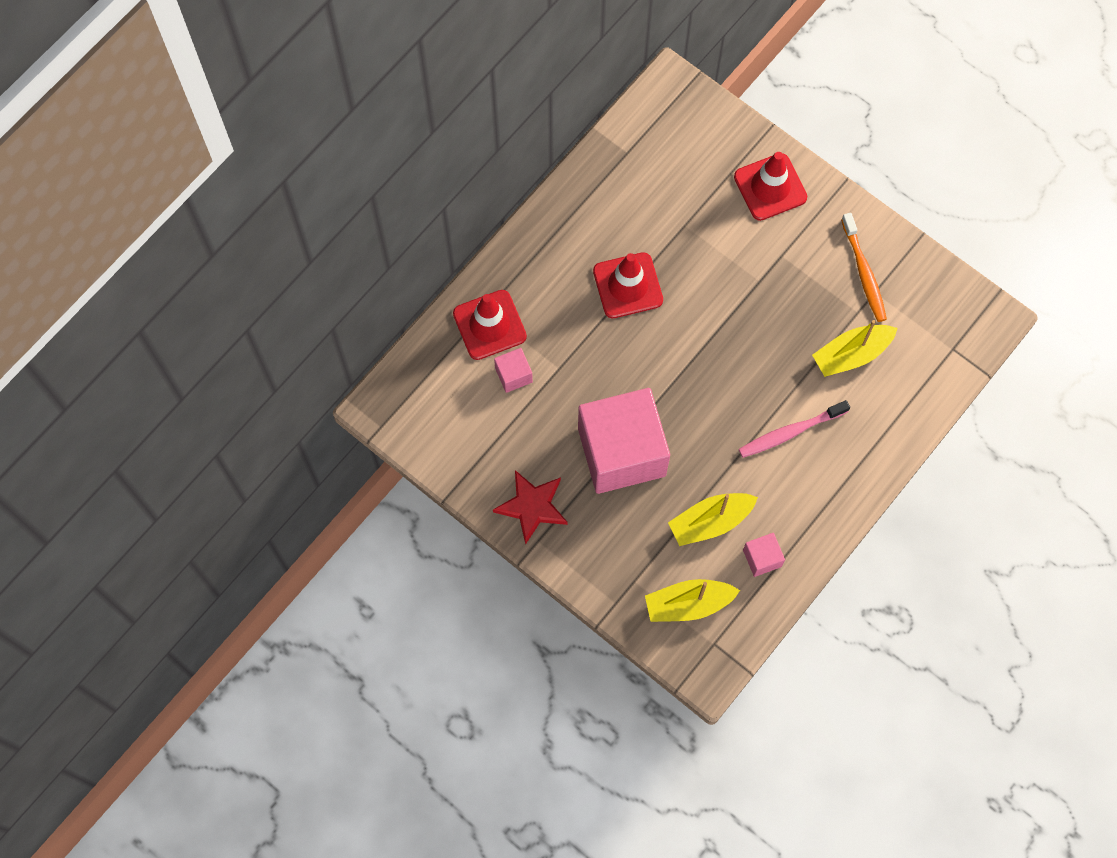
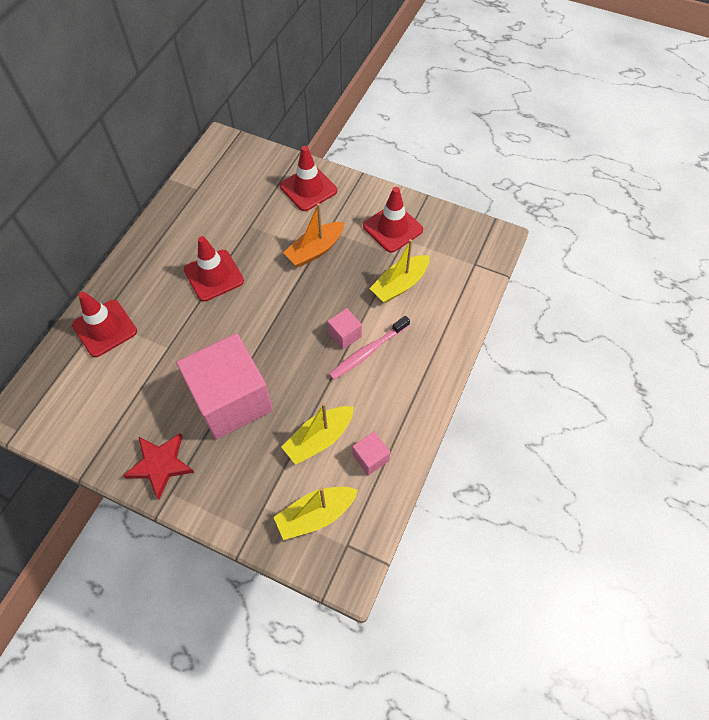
camera: 15 degrees left, 10 degrees down
pink cube [494,348,533,393] -> pink cube moved to [327,308,362,349]
orange toothbrush [841,213,887,322] -> red traffic cone [363,187,423,253]
none -> orange boat [283,203,345,267]

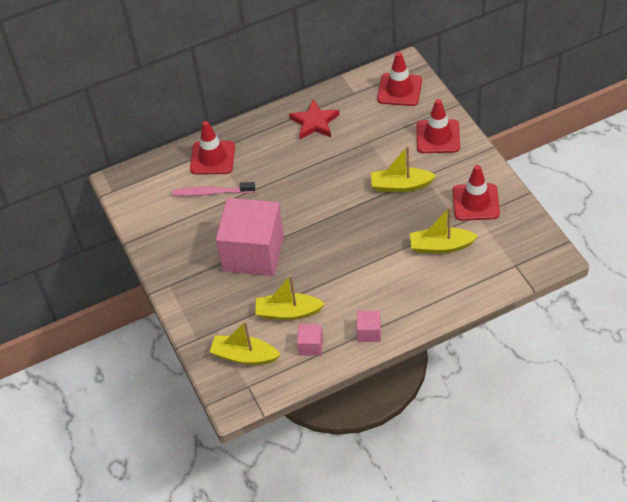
camera: 45 degrees right, 10 degrees down
red star [123,433,195,499] -> red star moved to [289,99,339,139]
red traffic cone [184,236,244,302] -> red traffic cone moved to [377,52,422,106]
orange boat [283,203,345,267] -> yellow boat [371,146,436,192]
pink cube [327,308,362,349] -> pink cube moved to [357,310,381,342]
pink toothbrush [329,316,410,380] -> pink toothbrush moved to [172,182,255,196]

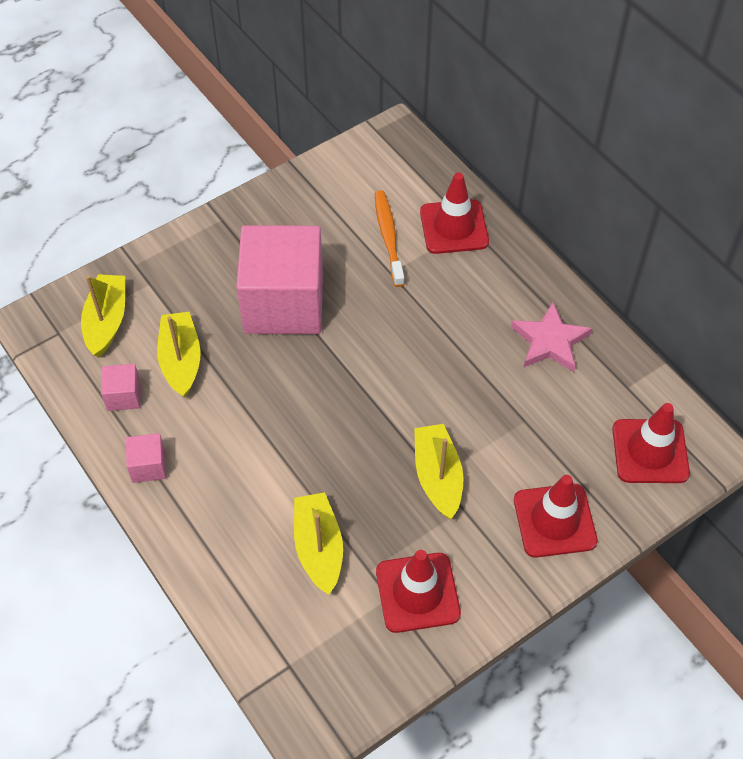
camera: 75 degrees right, 5 degrees up
pink toothbrush [172,182,255,196] -> orange toothbrush [375,190,405,287]
red star [289,99,339,139] -> pink star [511,302,592,372]

